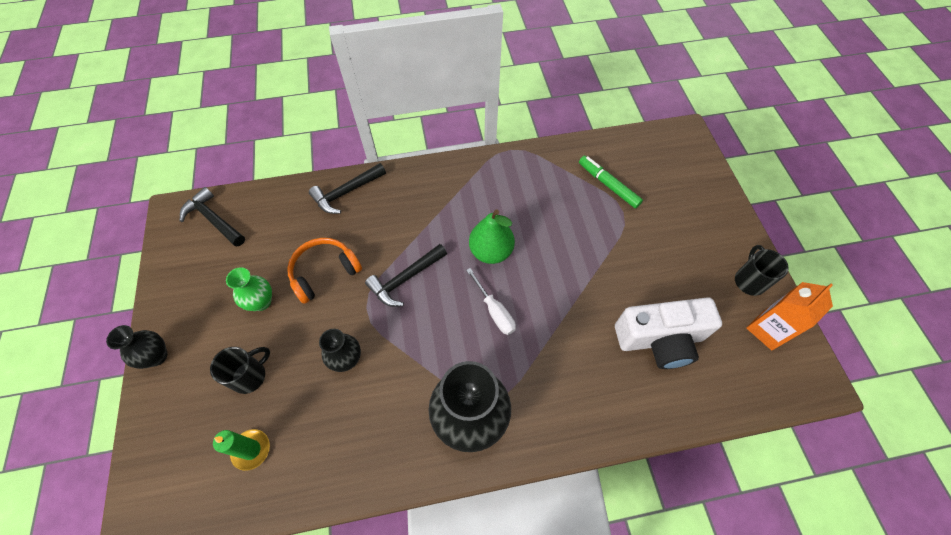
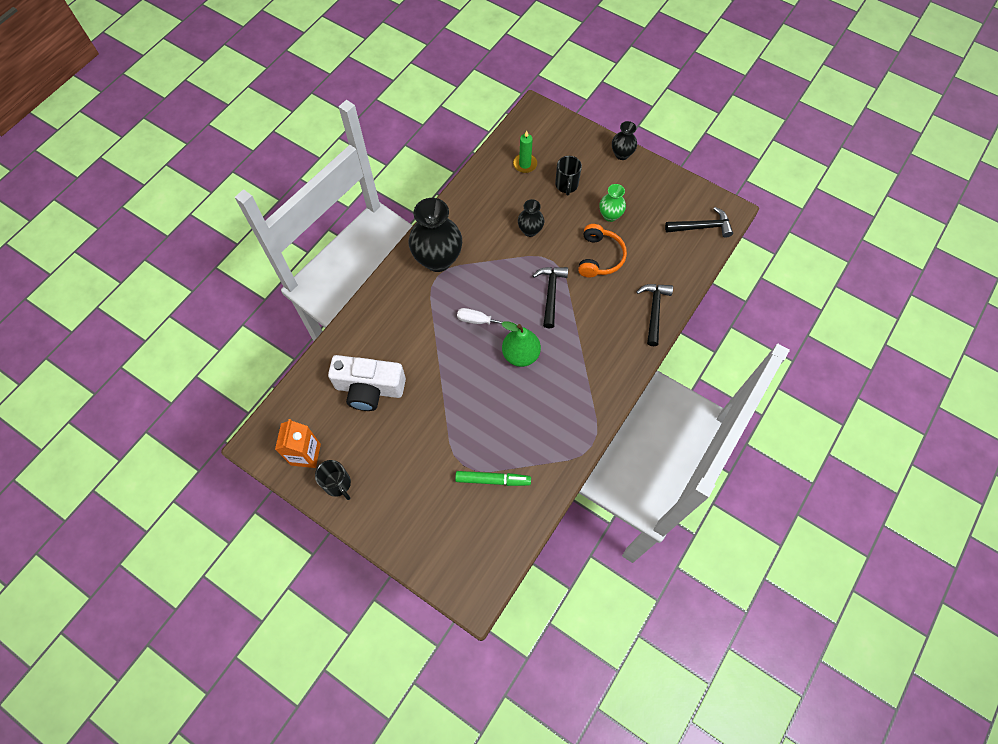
camera: 135 degrees right, 5 degrees up
white camera [615,297,722,369] -> white camera turned 120 degrees counterclockwise [328,355,406,411]

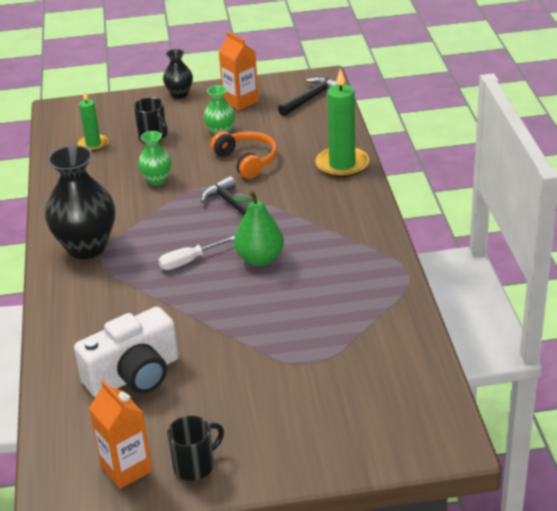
camera: 40 degrees left, 30 degrees down
black mug [315,460,351,500] -> black mug turned 45 degrees counterclockwise [167,415,224,481]
green marker [455,471,531,486] -> none
black vase [518,199,544,237] -> green vase [138,131,172,185]
black hammer [636,284,673,346] -> green candle [315,68,369,178]
none -> orange carton [219,32,259,110]

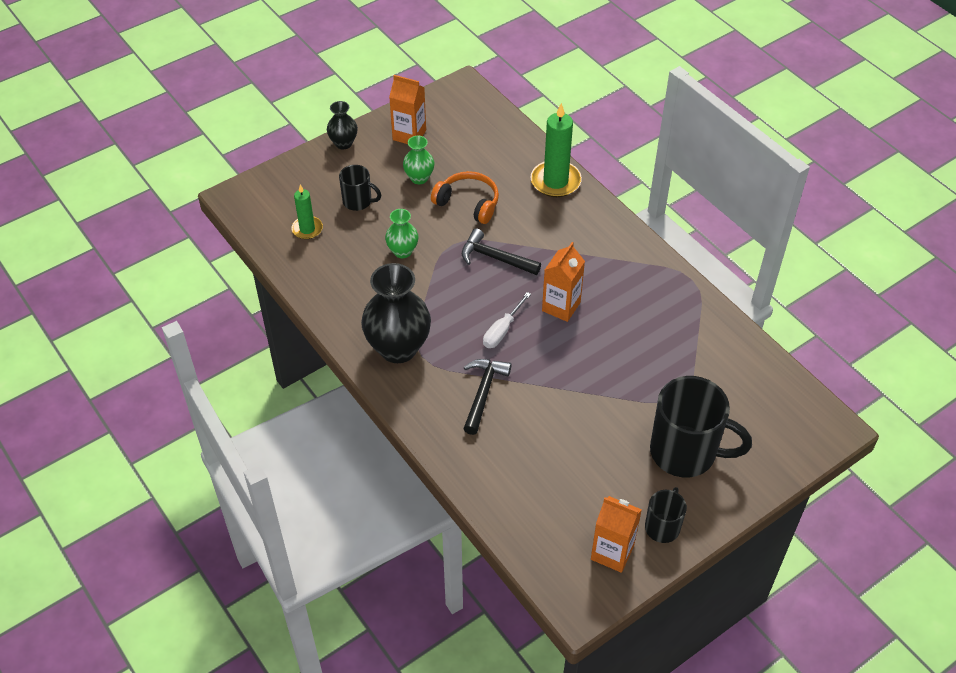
camera: 30 degrees left, 15 degrees up
white camera [74,307,179,397] -> none
green pear [233,190,284,266] -> orange carton [542,242,585,322]
black hammer [278,77,338,116] -> black hammer moved to [463,359,512,435]
none -> black mug [650,376,752,477]

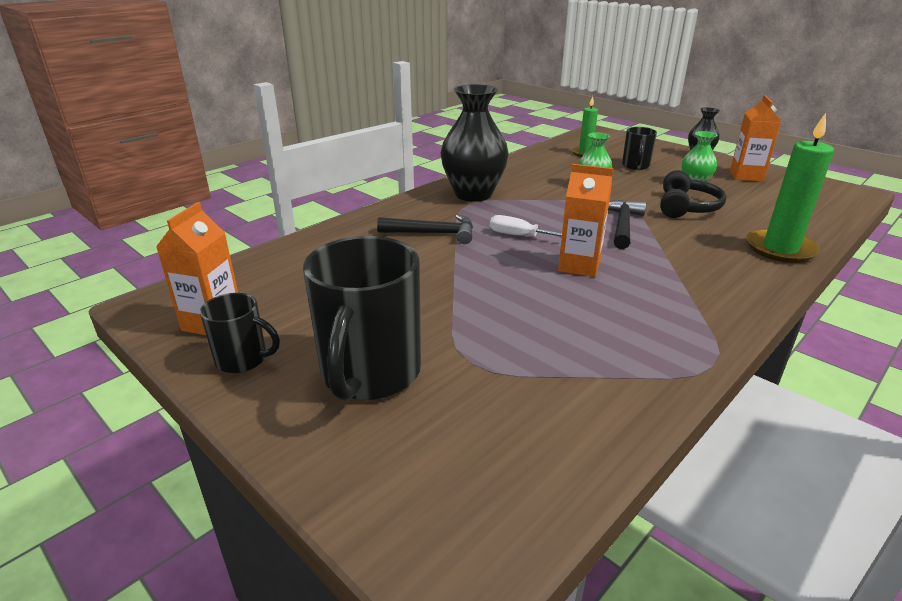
camera: 80 degrees right, 20 degrees down
orange headphones [431,171,499,224] -> black headphones [660,170,727,218]

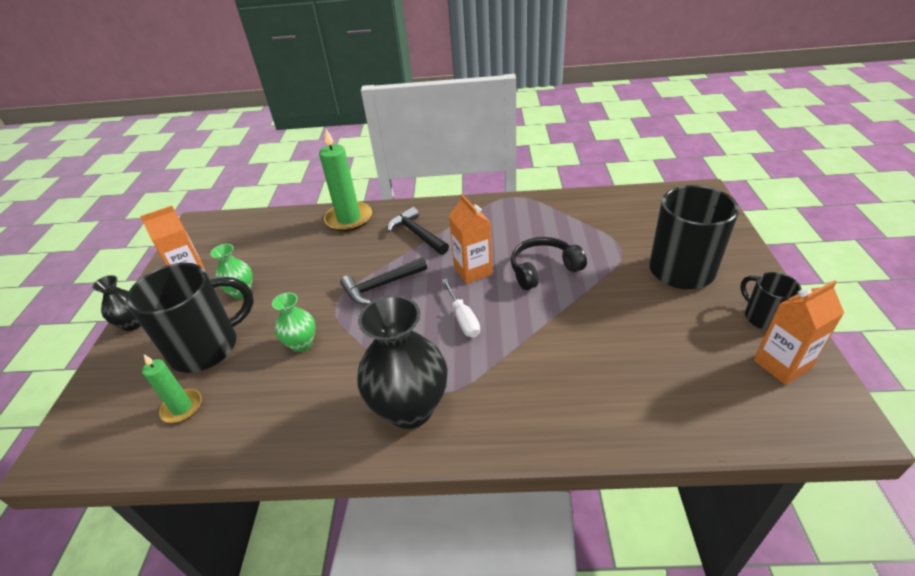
camera: 130 degrees left, 10 degrees up
black hammer [377,215,473,244] -> black hammer moved to [387,207,449,255]
black mug [622,127,657,170] -> black mug [126,263,254,373], size x1.94
black headphones [660,170,727,218] -> black headphones moved to [511,237,587,290]

